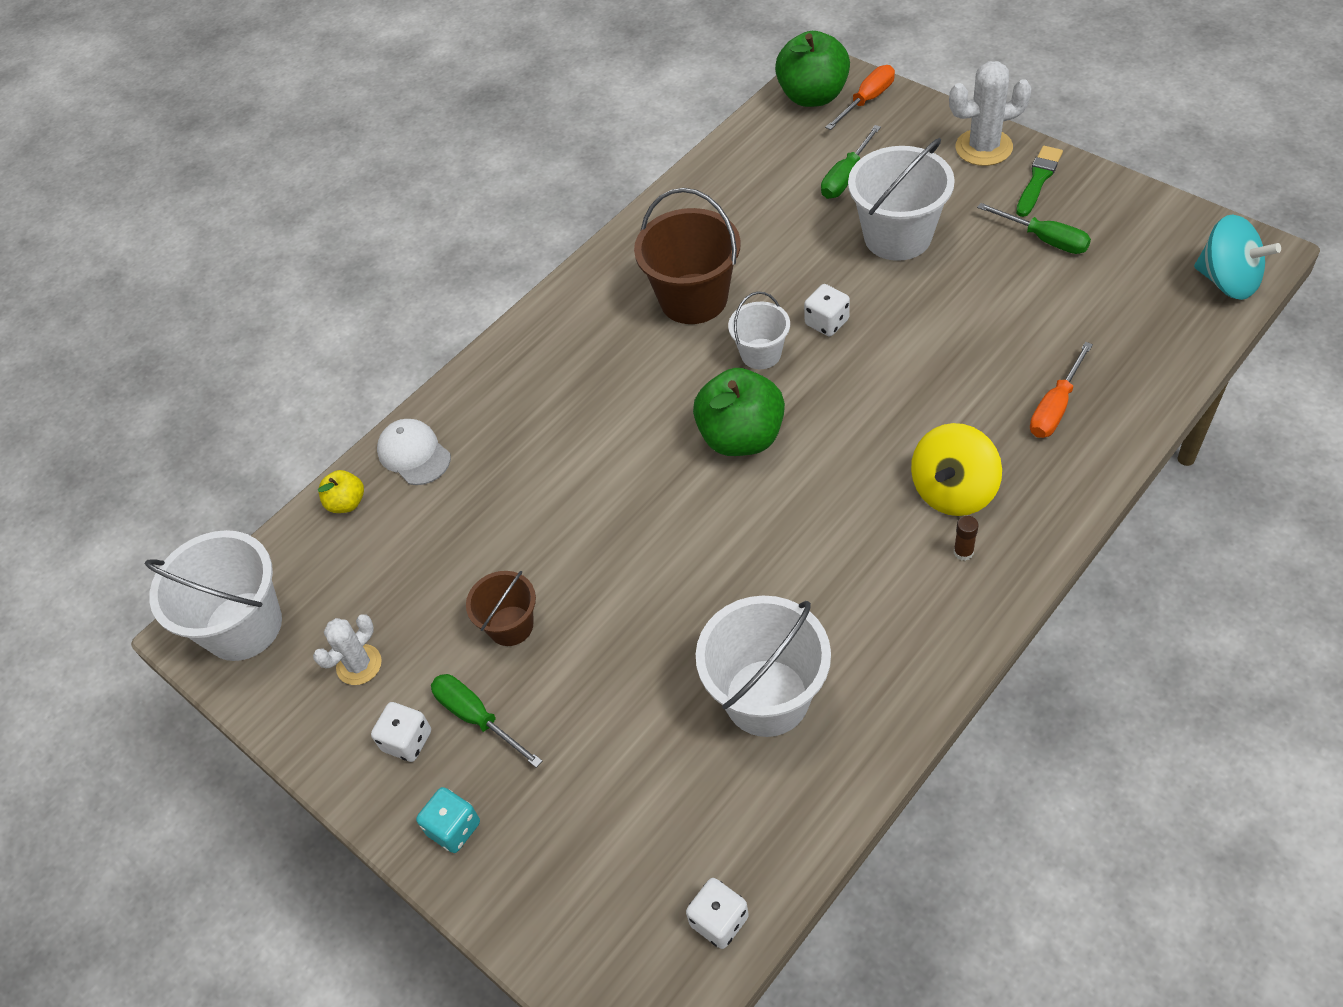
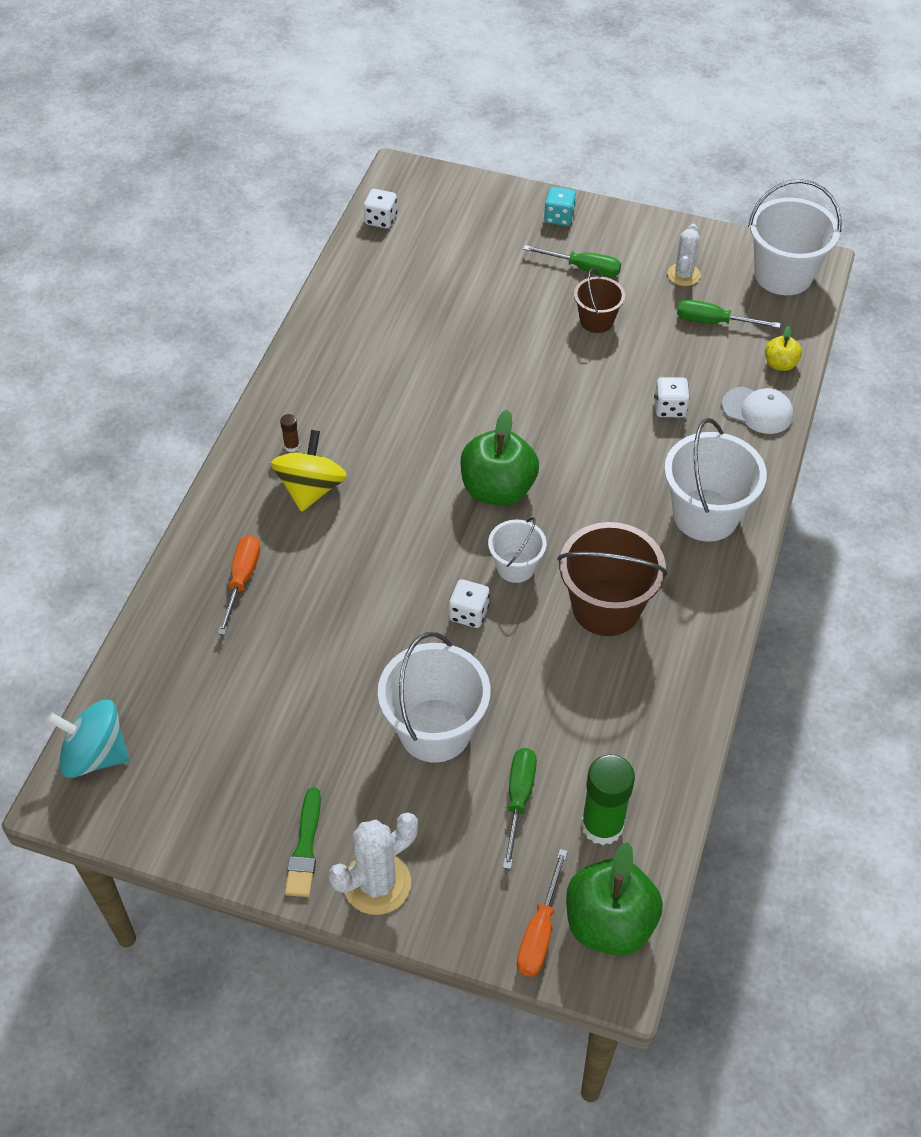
camera: 150 degrees right, 0 degrees up
white dice [371,702,431,762] -> white dice moved to [654,377,690,417]
white bucket [696,596,831,737] -> white bucket moved to [664,418,767,542]
green screwdriver [977,203,1091,254] -> green screwdriver moved to [677,299,781,328]
none -> green glue stick [581,754,635,845]

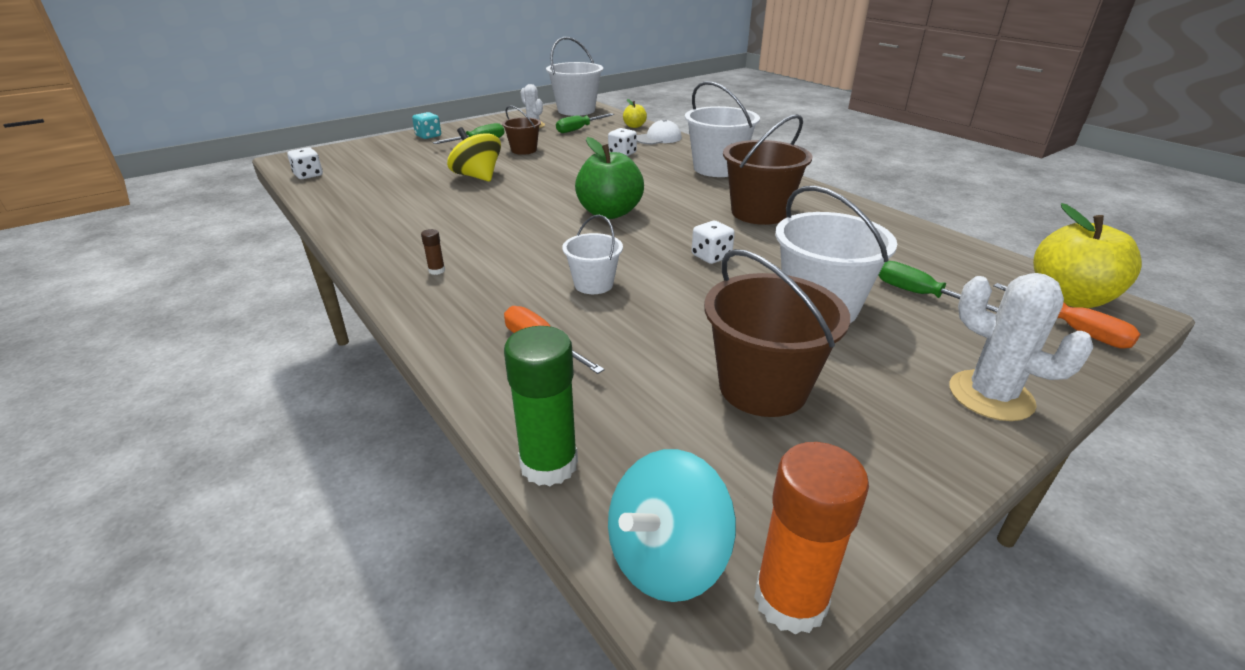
camera: 55 degrees left, 20 degrees down
yellow spinning top [271,430,347,512] -> yellow spinning top moved to [447,127,501,182]
green brush [285,787,321,897] -> none
white cactus [328,812,418,915] -> white cactus turned 45 degrees counterclockwise [949,273,1094,421]
white bucket [488,517,546,583] -> white bucket moved to [562,215,623,294]
green apple [566,842,663,956] -> yellow apple [1033,203,1142,308]
green glue stick [581,754,635,845] -> green glue stick moved to [504,326,578,486]
none -> brown bucket [704,249,850,417]
none -> orange glue stick [754,442,869,635]

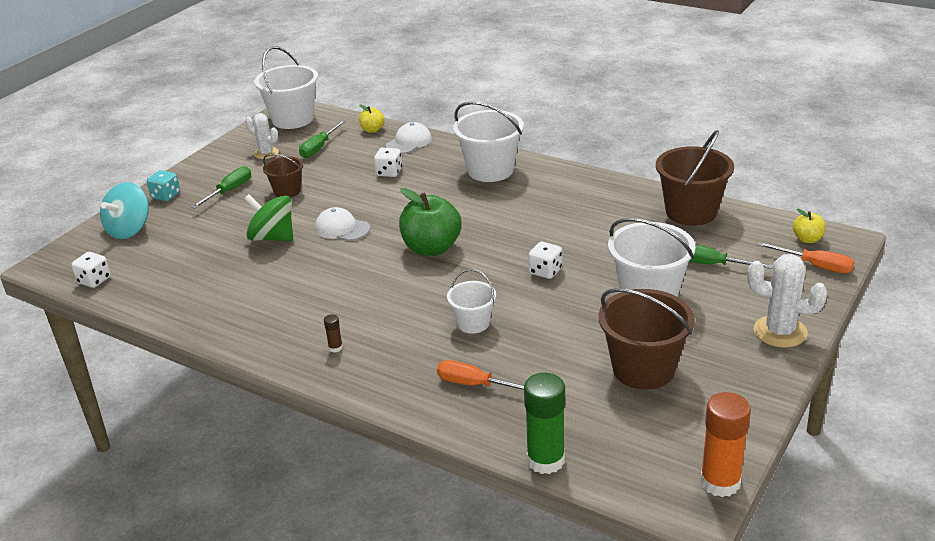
camera: 20 degrees left, 0 degrees up
yellow spinning top [447,127,501,182] -> green spinning top [244,194,293,241]
turquoise spinning top [608,449,736,602] -> turquoise spinning top moved to [100,182,149,239]
brown bucket [723,114,812,225] -> brown bucket moved to [656,130,734,226]
yellow apple [1033,203,1142,308] -> yellow apple [793,209,826,243], size x0.50
none -> white cap [315,207,370,241]

